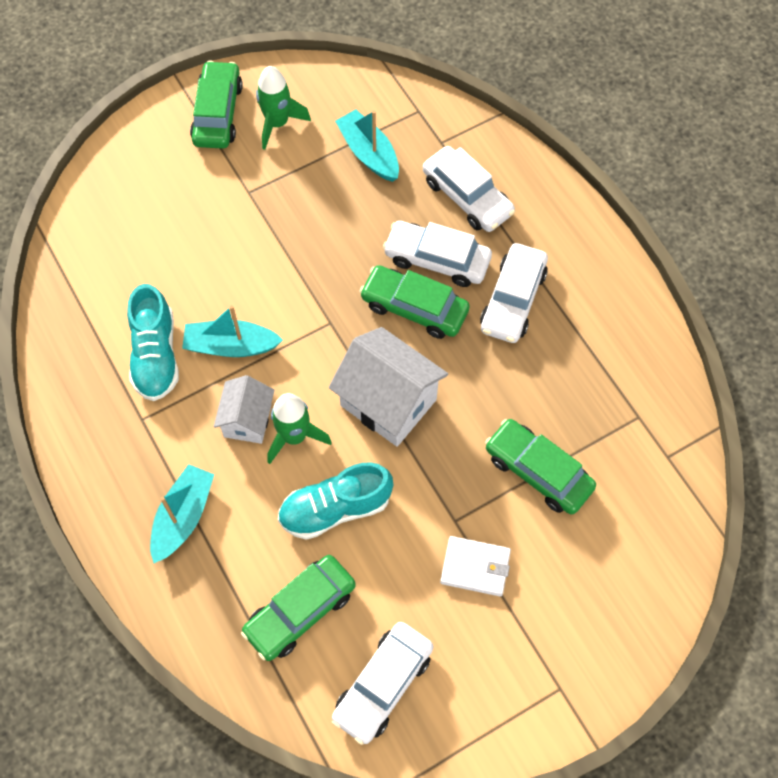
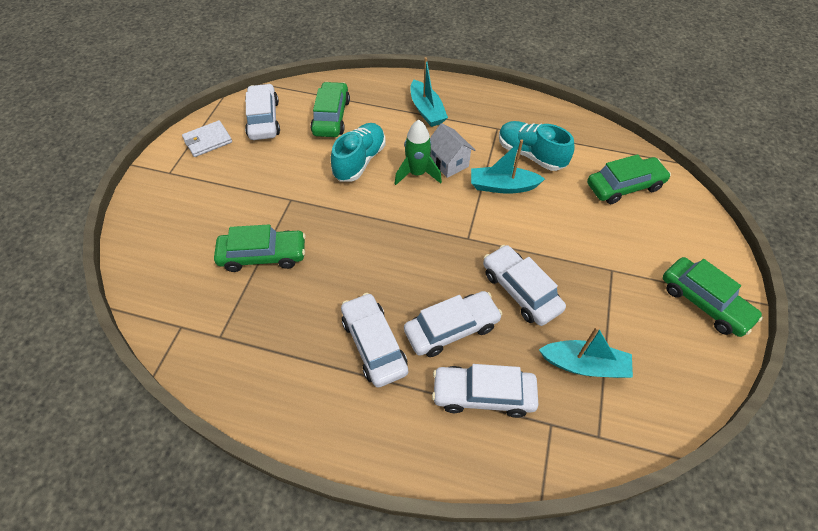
camera: 135 degrees right, 10 degrees down
turquoise boat [182,305,283,357] -> turquoise boat turned 135 degrees counterclockwise [471,139,545,194]
green rocket [256,66,311,150] -> none
white house [329,327,448,447] -> none
green car [359,265,470,339] -> green car moved to [587,154,671,204]
white wallet [440,536,511,597] -> white wallet moved to [182,120,232,157]
none -> white car [483,245,566,326]

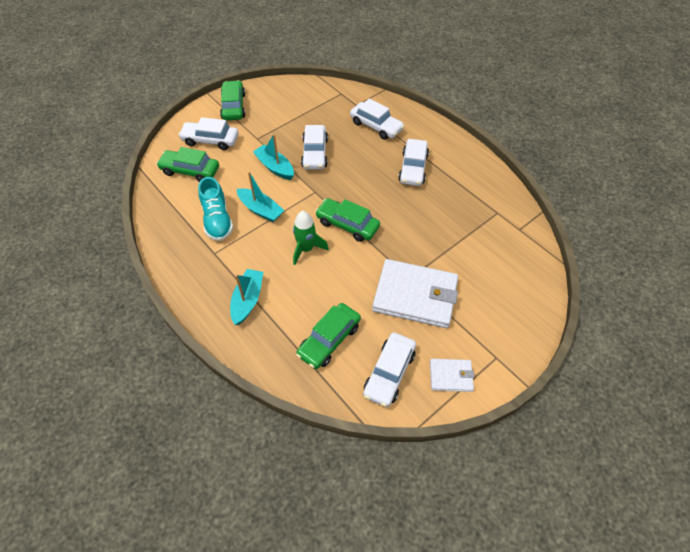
camera: 145 degrees left, 0 degrees up
green car [214,224,306,272] -> green car moved to [315,198,380,242]
turquoise shoe [331,123,385,181] -> none
white car [404,291,502,357] -> white car moved to [178,117,239,150]
white house [430,123,475,178] -> none
turquoise boat [539,326,633,378] -> turquoise boat moved to [253,134,294,180]
none -> white wallet [372,259,458,328]

